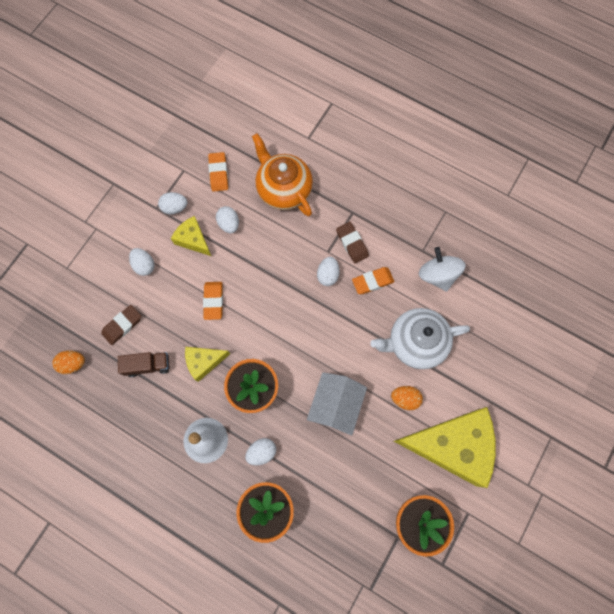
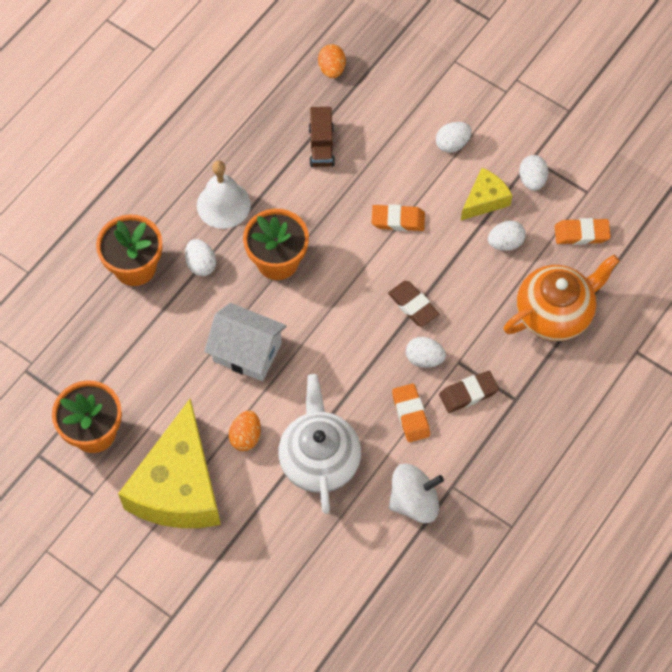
camera: 95 degrees right, 10 degrees down
brown eraser [101,305,141,345] -> brown eraser moved to [388,281,439,327]
yellow cheese [185,347,230,382] -> none

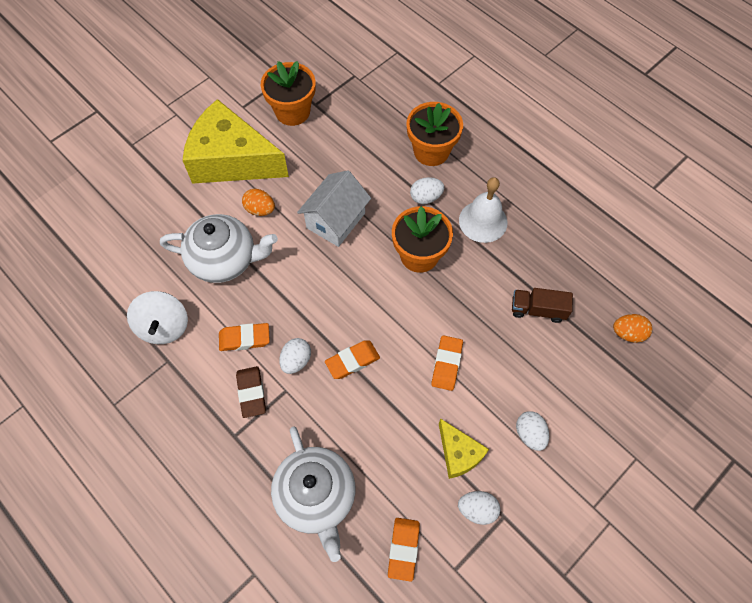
camera: 100 degrees right, 0 degrees up
brown eraser [388,281,439,327] -> orange eraser [325,341,380,379]
white egg [488,221,526,251] -> none
orange teapot [504,255,620,341] -> white teapot [271,426,355,562]

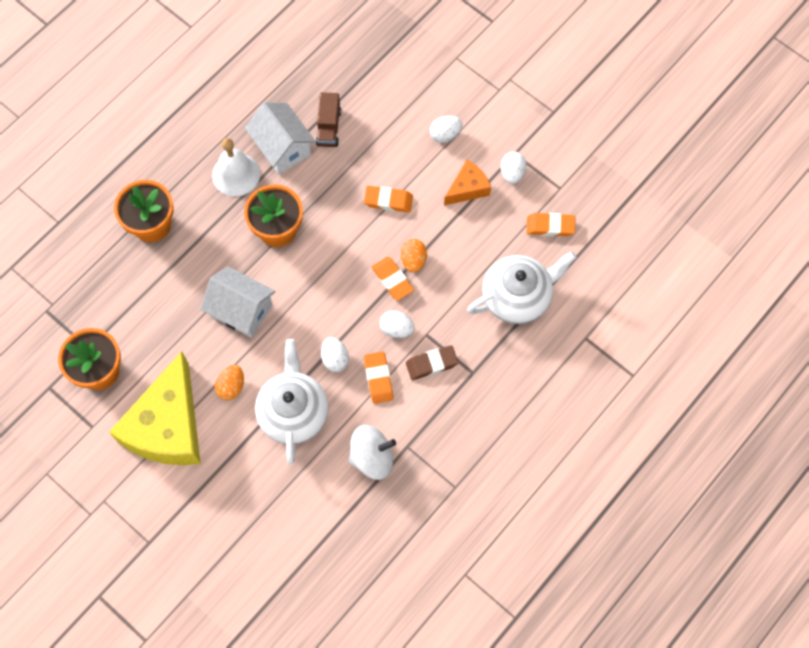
camera: 95 degrees left, 5 degrees up
white egg [410,177,444,204] -> white egg moved to [321,337,349,372]
yellow cheese [439,418,489,479] -> orange cheese [444,160,491,205]
orange egg [613,314,652,343] -> orange egg moved to [401,239,427,273]
none -> white house [245,102,316,175]

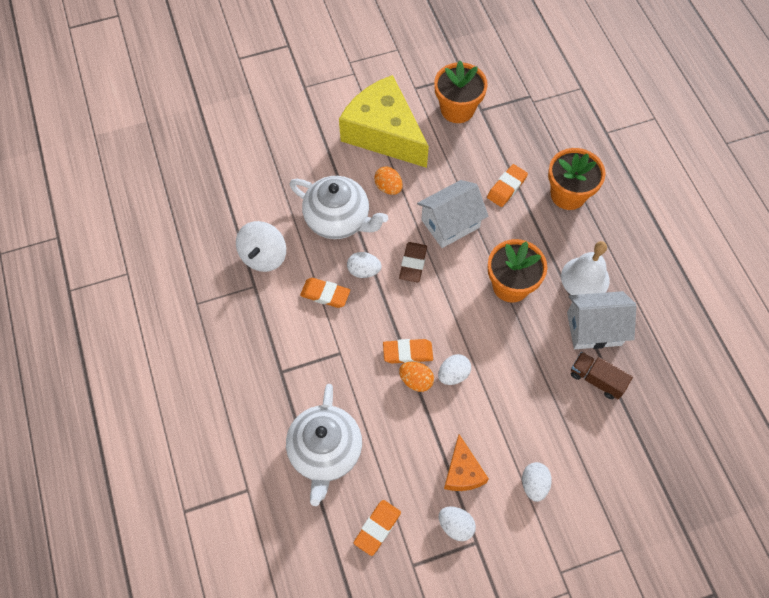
camera: 120 degrees right, 5 degrees down
orange eraser [364,186,413,212] -> orange eraser moved to [487,164,528,207]
white egg [379,310,415,338] -> white egg moved to [438,354,471,385]
brown eraser [406,345,458,380] -> brown eraser moved to [399,242,427,282]

